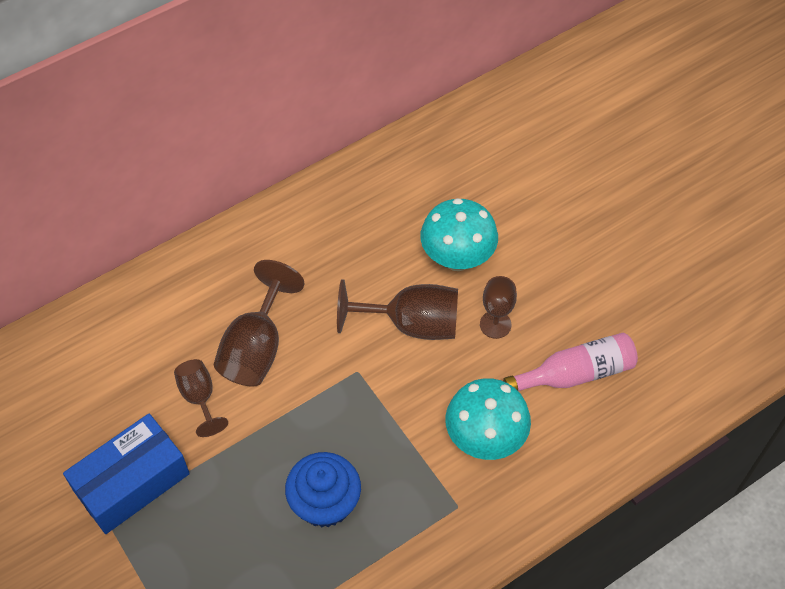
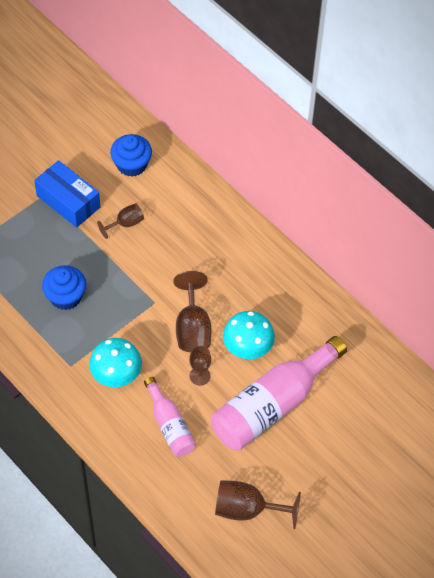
camera: 80 degrees right, 0 degrees up
brown goblet [214,260,305,387] -> brown goblet moved to [215,480,301,529]
none -> blue cupcake [110,134,152,177]
none -> pink bottle [211,336,347,451]

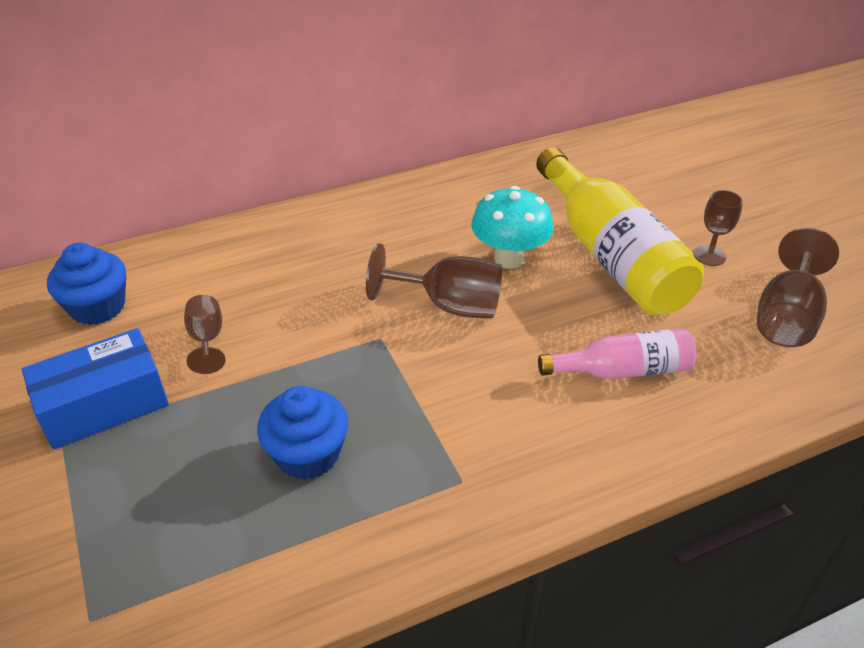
camera: 70 degrees left, 15 degrees down
turquoise mushroom [89,338,142,387] -> none
brown goblet [189,346,211,385] -> brown goblet moved to [694,190,743,266]
pink bottle [211,336,347,451] -> yellow bottle [536,147,704,315]

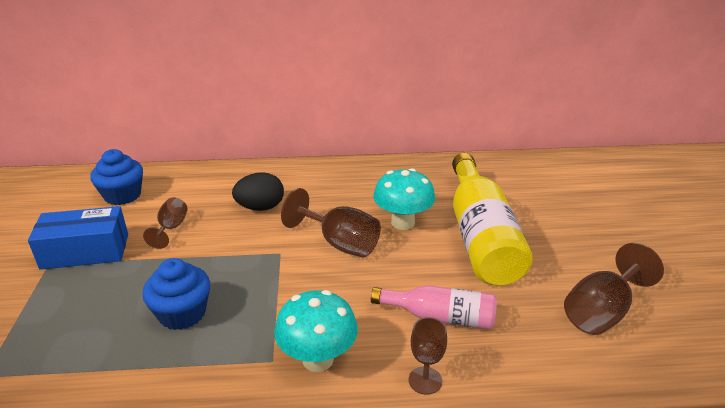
camera: 20 degrees right, 10 degrees down
brown goblet [694,190,743,266] -> brown goblet moved to [409,317,447,395]
none -> black egg [232,172,284,211]
none -> turquoise mushroom [274,290,358,372]

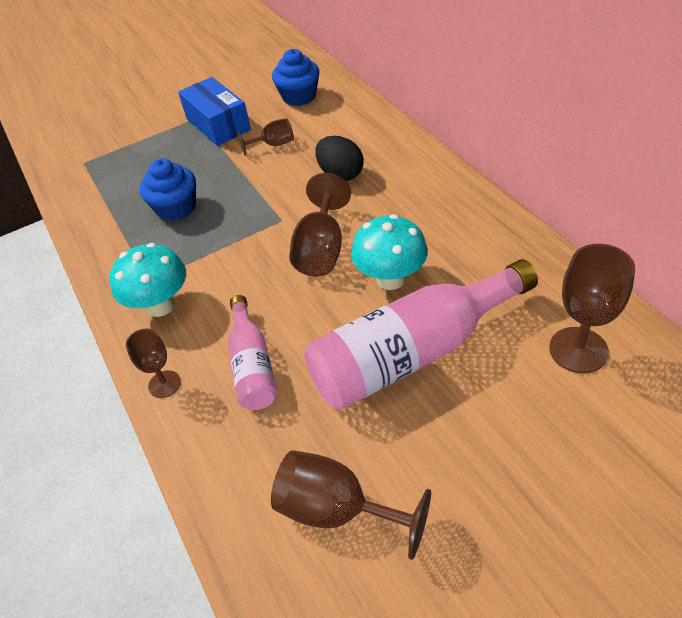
camera: 70 degrees right, 15 degrees up
yellow bottle [452,153,533,286] -> pink bottle [304,259,538,410]
none -> brown goblet [549,244,635,373]

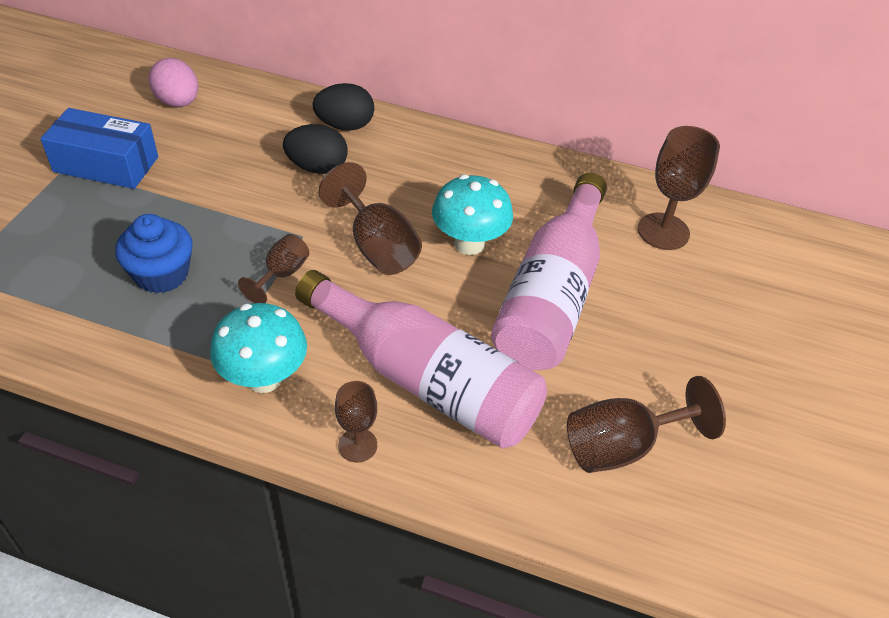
camera: 50 degrees left, 0 degrees up
pink bottle [228,295,277,410] -> pink bottle [295,270,547,448], size x1.82
brown goblet [237,118,294,156] -> brown goblet moved to [238,234,309,303]
blue cupcake [272,49,320,106] -> pink egg [148,58,198,107]
none -> black egg [312,83,374,131]

